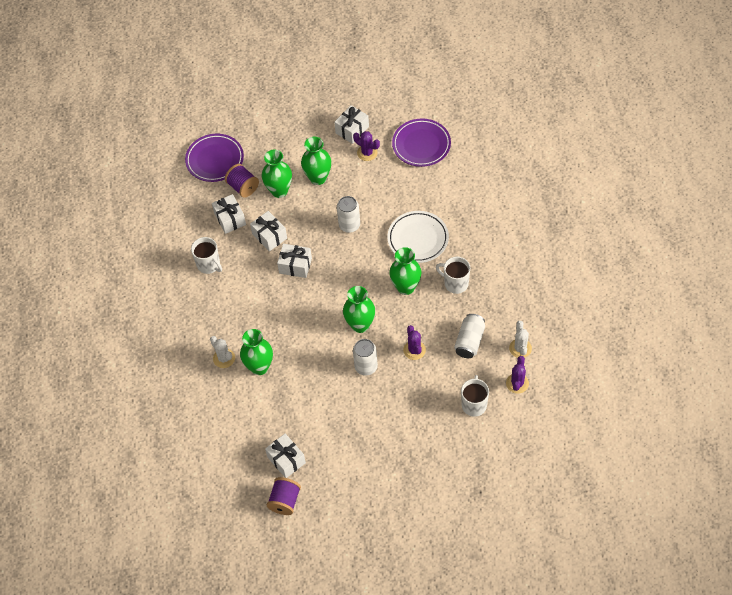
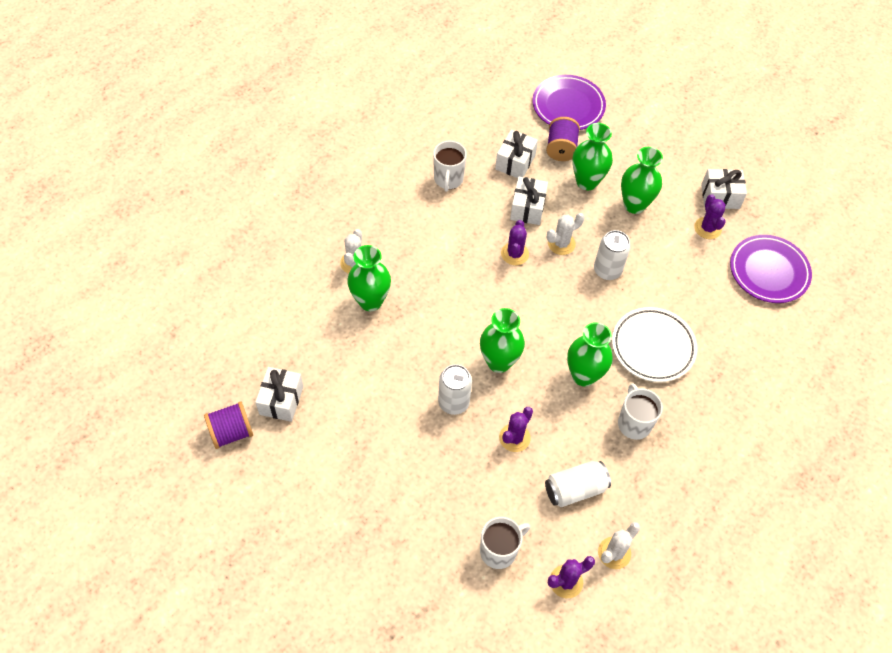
camera: 45 degrees right, 0 degrees up
white gift [277,244,312,278] -> purple cactus [501,220,529,265]
none -> white cactus [547,213,585,255]

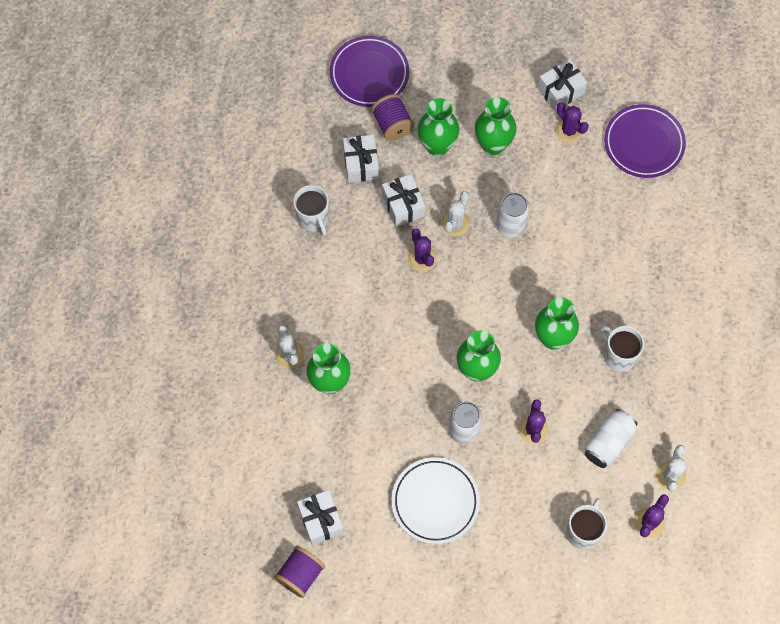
camera: 30 degrees left, 10 degrees up
white plate [612,307,698,382] -> white plate moved to [392,457,480,544]

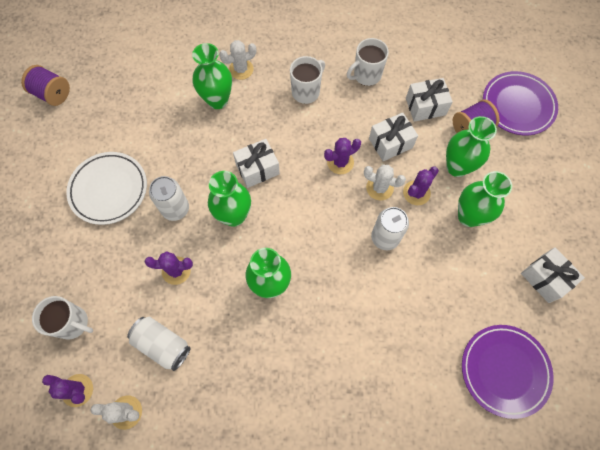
camera: 85 degrees right, 0 degrees up
white gift [297,490,344,545] -> white gift moved to [233,139,280,188]
purple cactus [555,102,589,143] -> purple cactus moved to [403,166,439,205]
white mug [600,326,644,372] -> white mug moved to [290,56,325,104]

